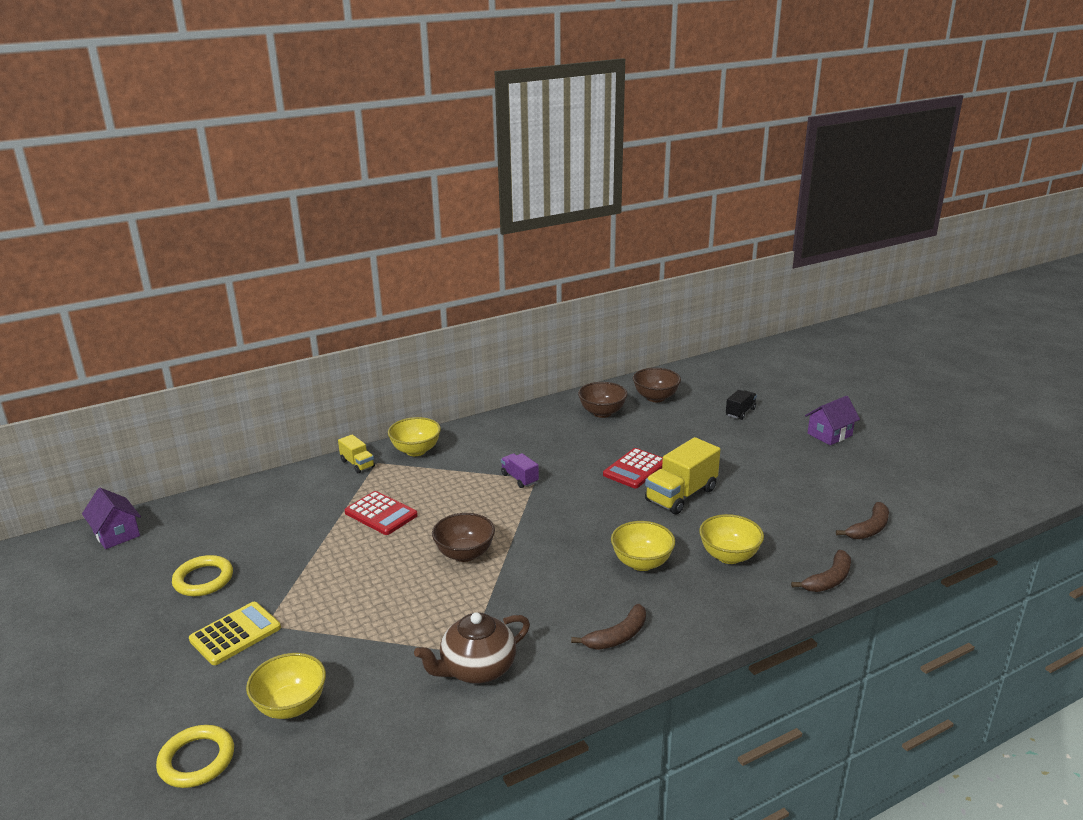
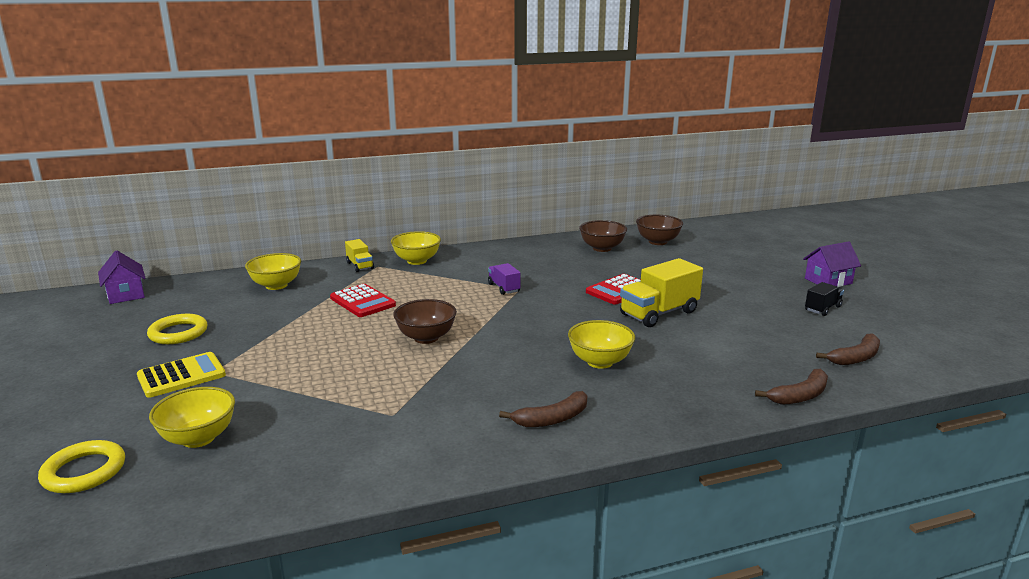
camera: 10 degrees right, 5 degrees down
brown teapot [414,612,530,683] -> none
yellow bowl [699,514,764,564] -> yellow bowl moved to [245,253,301,290]
black truck [726,390,757,420] -> black truck moved to [805,282,844,316]

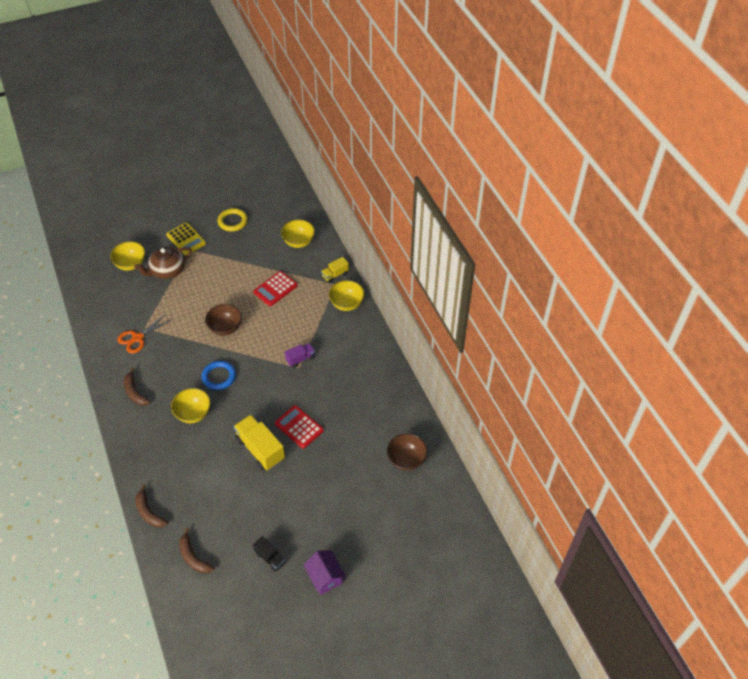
camera: 85 degrees right, 30 degrees up
yellow ring [38,440,125,493] -> none
purple house [98,251,145,304] -> none
brown bowl [579,220,627,252] -> none
none -> orange scissors [117,313,173,354]
none -> brown teapot [134,247,192,279]
none -> blue ring [201,361,236,390]

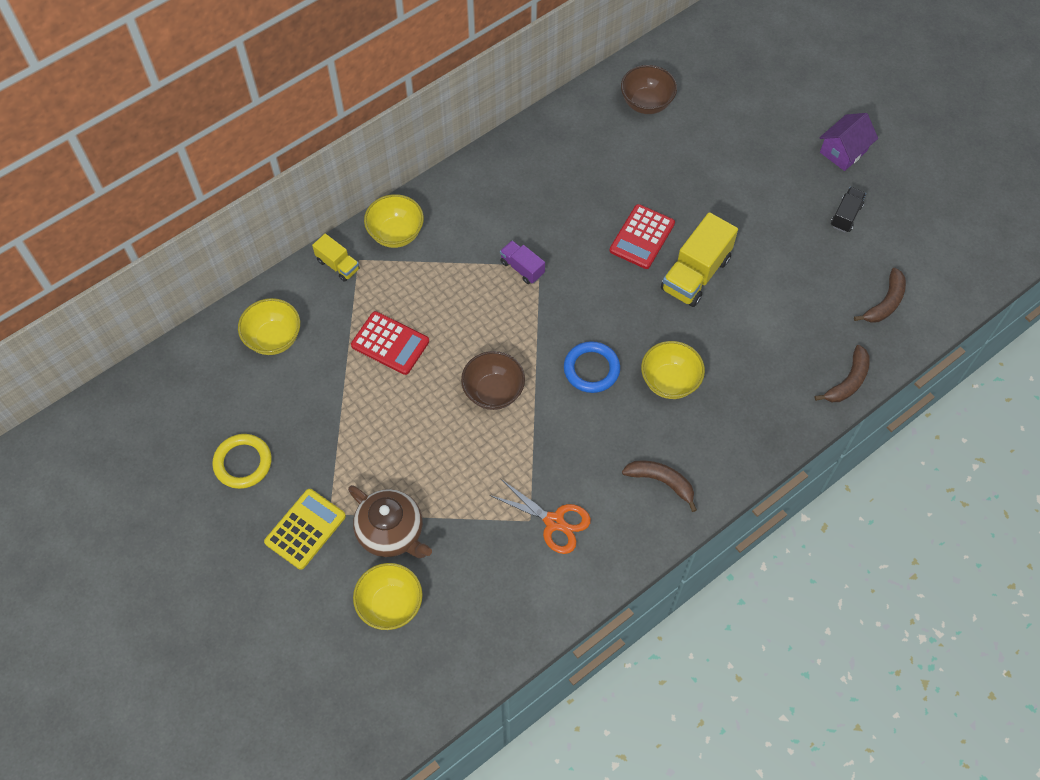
camera: 105 degrees left, 10 degrees up
brown banana [124,368,151,406] -> brown banana turned 105 degrees counterclockwise [622,460,697,512]

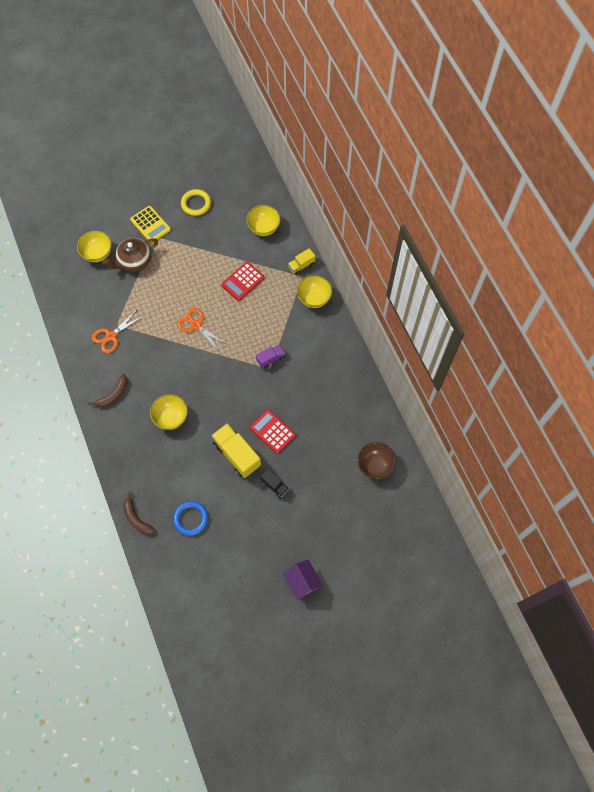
camera: 105 degrees right, 5 degrees up
brown bowl [461,351,525,410] -> orange scissors [177,308,226,351]
blue ring [564,341,620,393] -> blue ring moved to [173,501,208,536]
black truck [831,187,866,232] -> black truck moved to [260,468,290,499]
brown banana [854,268,906,323] -> none

